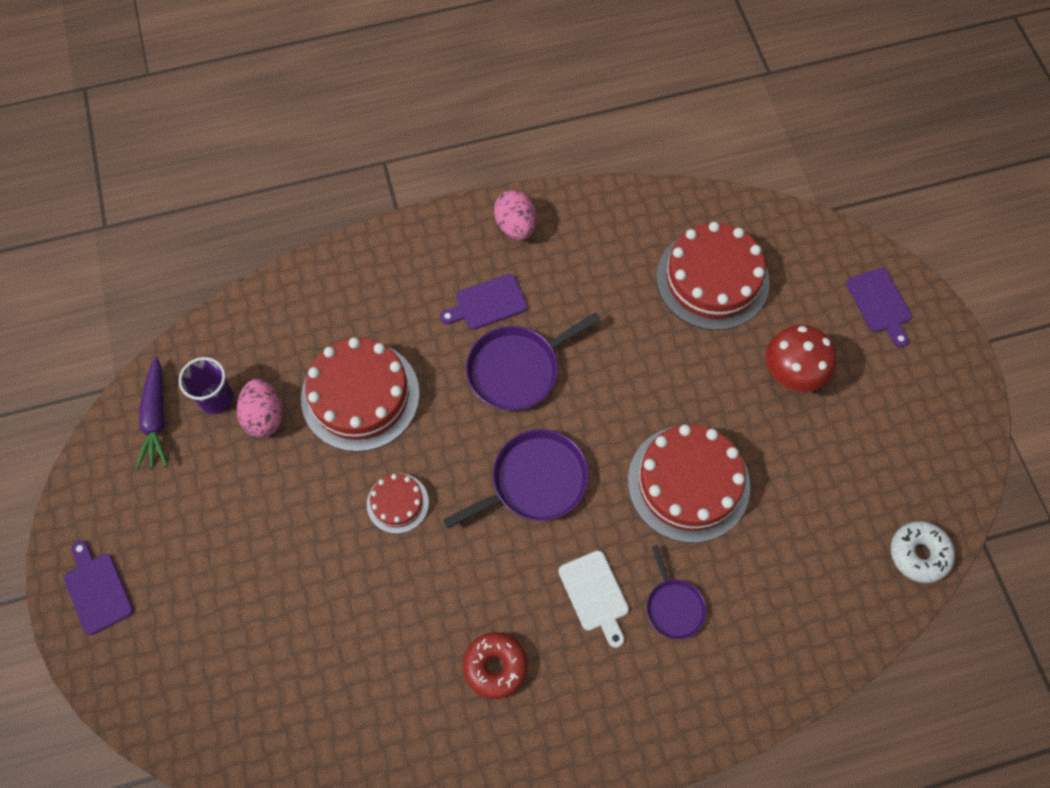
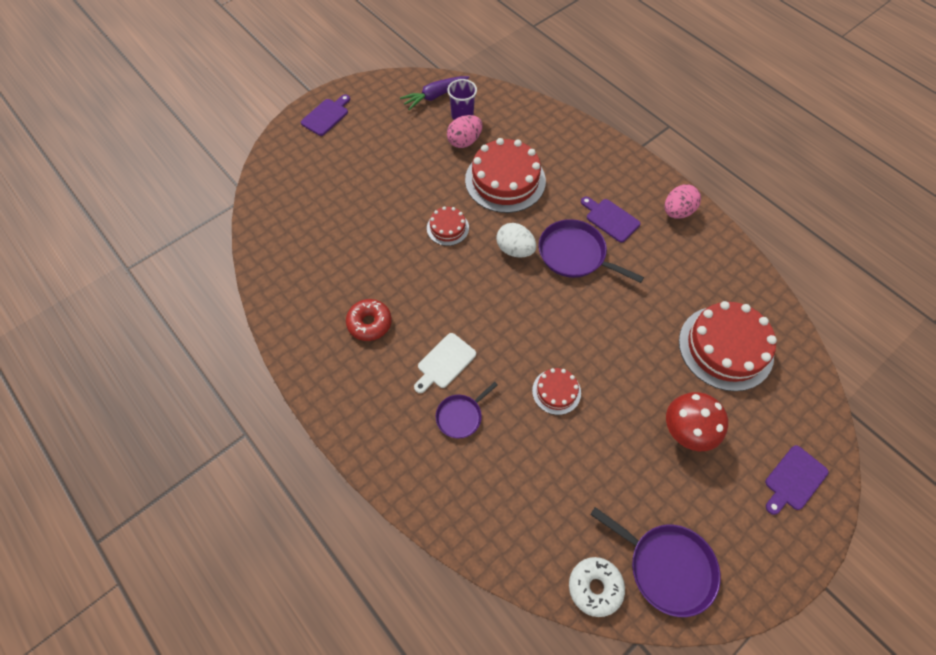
camera: 65 degrees right, 5 degrees down
purple pan [443,429,589,529] -> purple pan moved to [590,507,721,617]
red cake [628,425,750,543] -> red cake [532,368,581,415], size x0.50
none -> white egg [496,223,536,258]

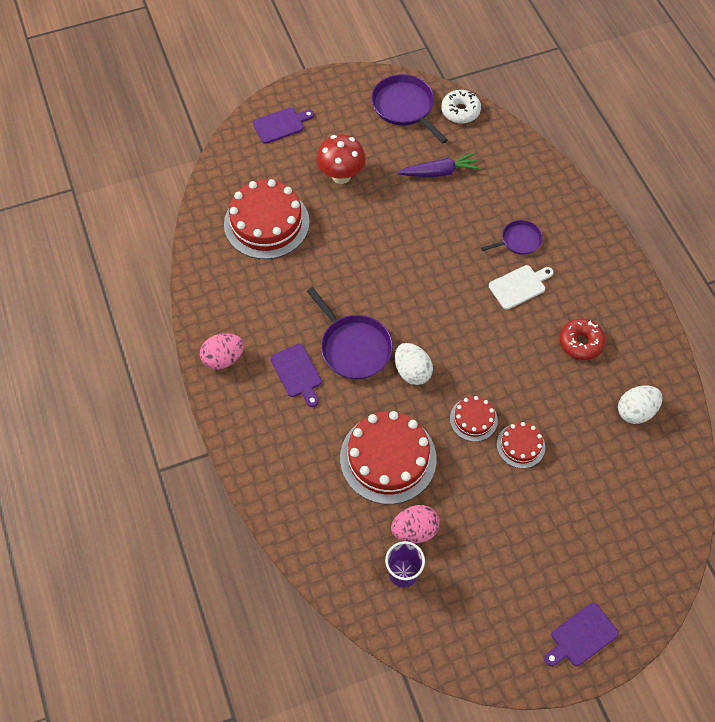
camera: 160 degrees left, 0 degrees up
purple carrot [400,76,470,110] -> purple carrot moved to [397,152,481,177]
red cake [532,368,581,415] -> red cake moved to [497,422,545,468]
none -> white egg [618,386,663,424]

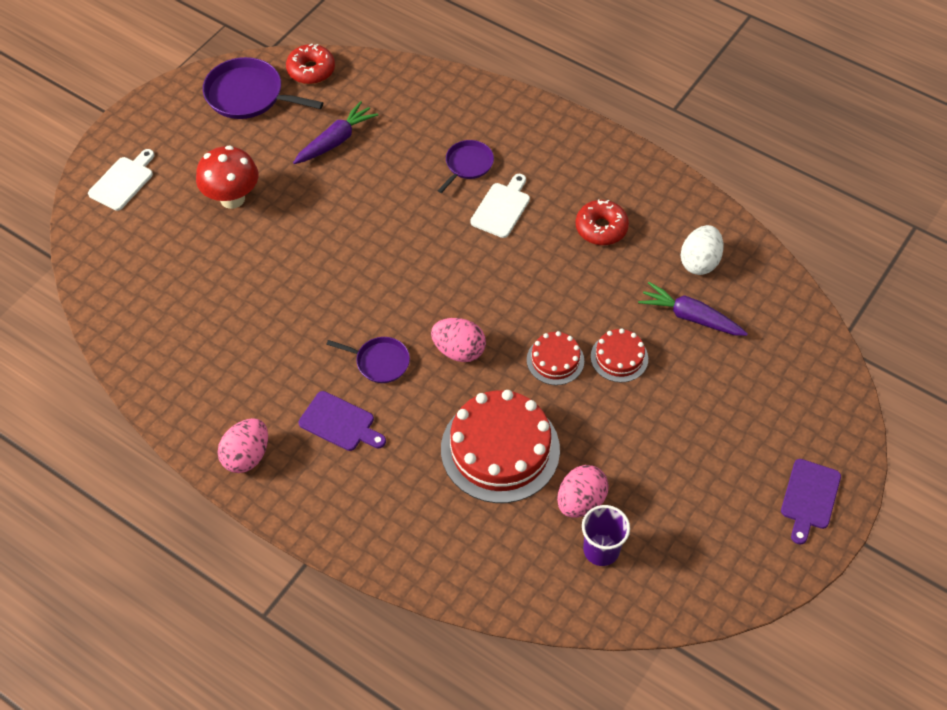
camera: 35 degrees left, 5 degrees down
red cake [224,179,310,259] -> none
purple cutting board [253,107,314,144] -> white cutting board [88,149,154,211]
purple pan [307,287,393,379] -> purple pan [326,337,410,383], size x0.59
white egg [395,343,433,385] -> pink egg [431,318,486,362]
white donut [441,90,481,124] -> red donut [286,44,335,84]
none -> purple carrot [638,282,748,336]

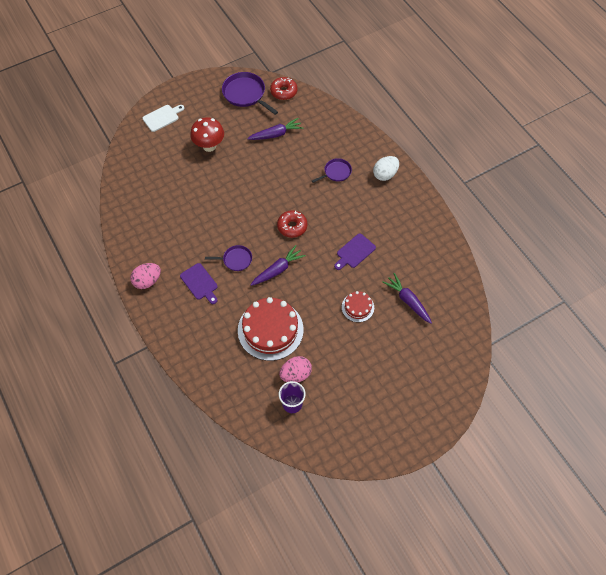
camera: 25 degrees right, 5 degrees up
purple pan [326,337,410,383] -> purple pan turned 45 degrees counterclockwise [205,245,252,271]
pink egg [431,318,486,362] -> purple carrot [250,245,306,286]
white cutting board [470,174,530,238] -> none
red cake [527,331,584,385] -> none
red donut [575,199,629,245] -> red donut moved to [277,210,307,238]
white egg [681,225,724,275] -> white egg moved to [373,156,399,181]
purple cutting board [781,459,841,545] -> purple cutting board moved to [334,233,376,270]

